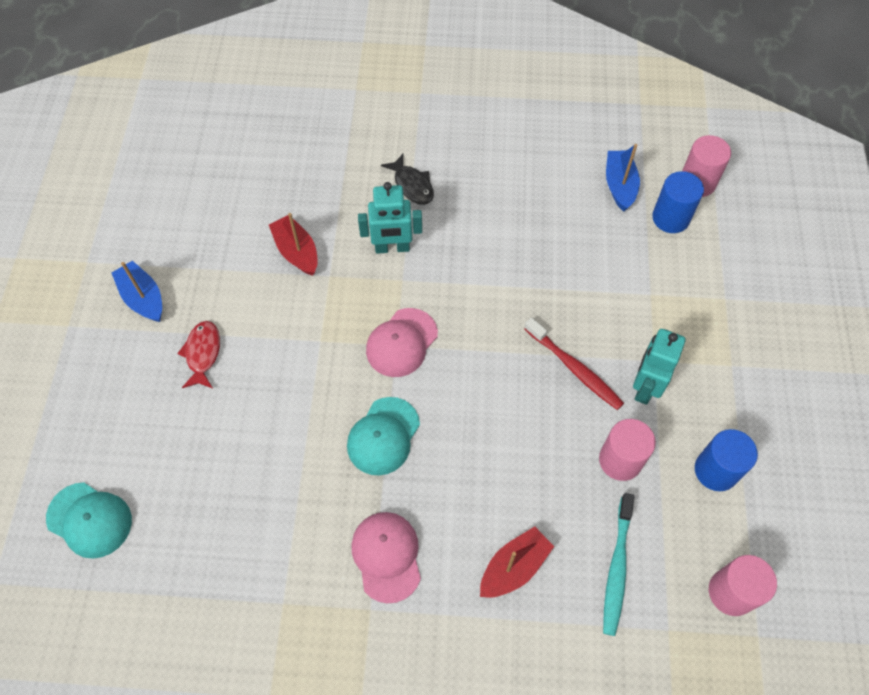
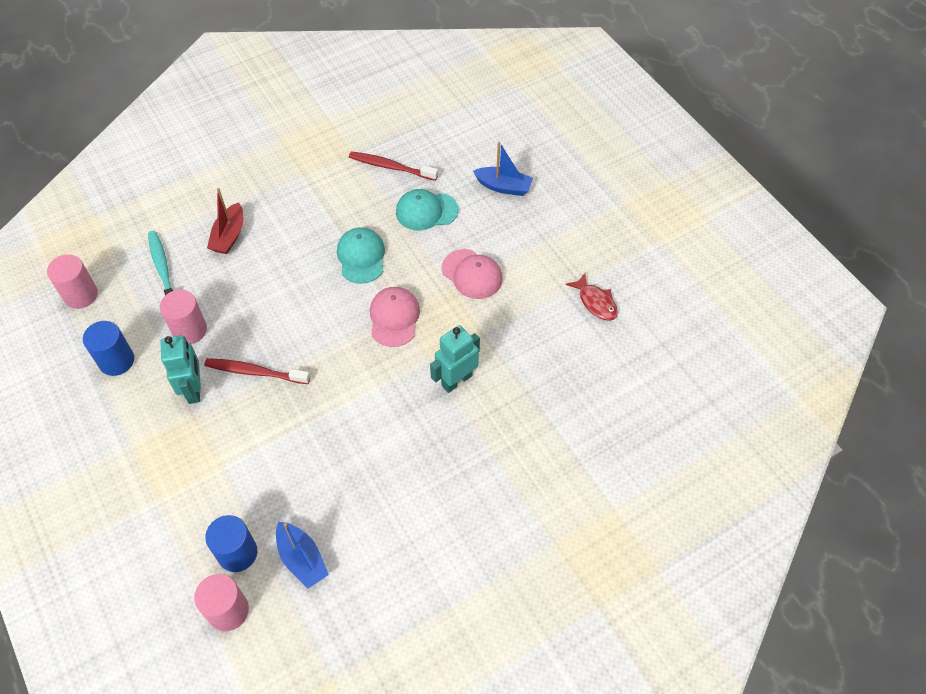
camera: 145 degrees right, 5 degrees down
turquoise cap [46,482,132,559] -> turquoise cap moved to [396,189,459,230]
blue boat [112,261,162,322] -> blue boat moved to [473,141,533,196]
red fish [177,321,220,388] -> red fish moved to [566,273,618,321]
red boat [269,213,318,276] -> none
pink cap [351,512,421,603] -> pink cap moved to [441,249,503,299]
black fish [381,154,434,205] -> none
none -> red toothbrush [349,151,438,181]

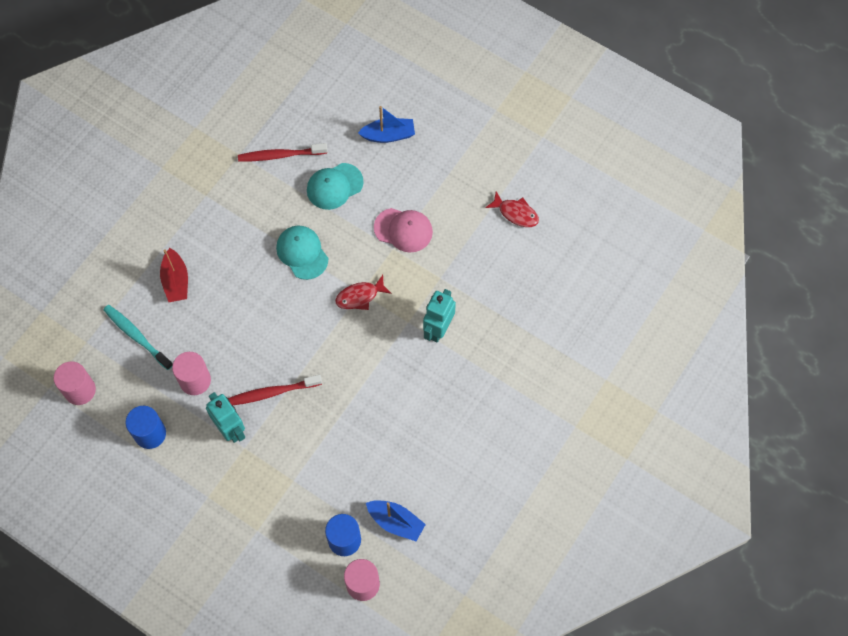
camera: 25 degrees left, 10 degrees up
pink cap [370,287,420,347] -> red fish [335,275,392,310]

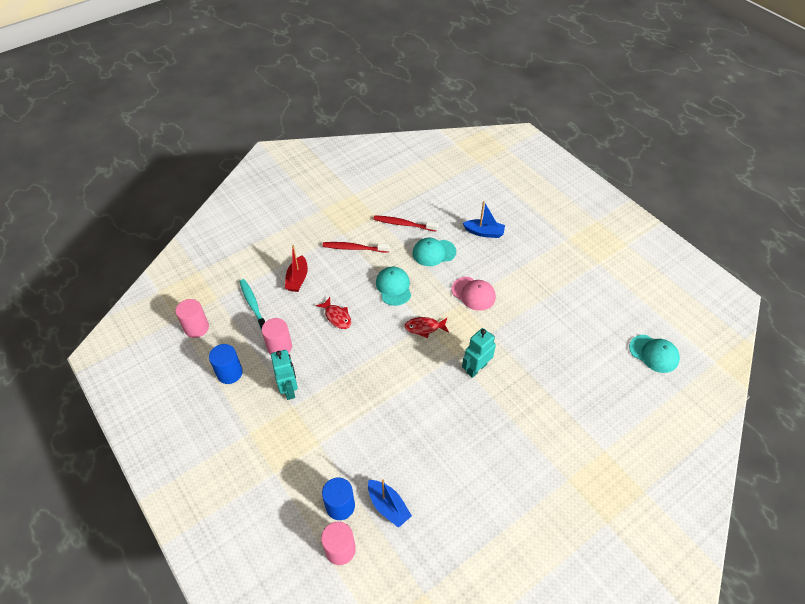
camera: 20 degrees right, 15 degrees down
red toothbrush [228,375,322,405] -> red toothbrush moved to [323,242,390,253]
red fish [485,191,539,227] -> red fish moved to [316,297,351,329]
none -> turquoise cap [629,335,680,373]

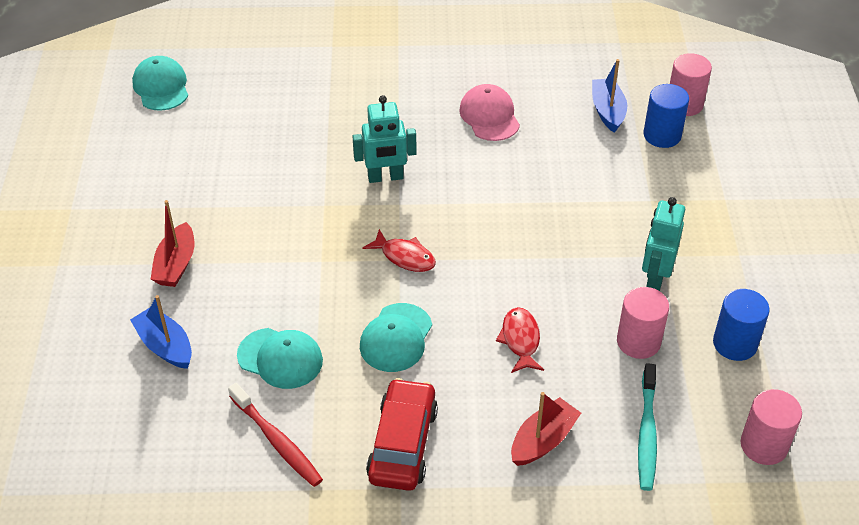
camera: 145 degrees left, 5 degrees down
red toothbrush [323,242,390,253] -> red car [366,378,438,491]
pink cap [451,277,496,311] -> pink cap moved to [459,84,520,141]
none -> red boat [151,200,194,287]

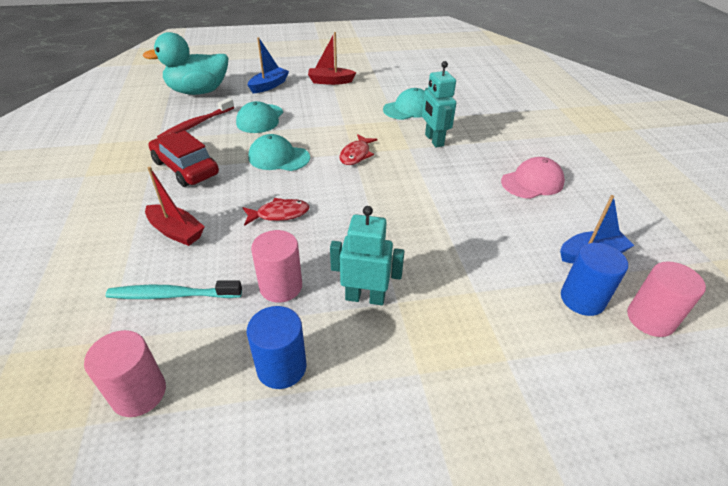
camera: 80 degrees right, 5 degrees down
turquoise cap [132,56,188,111] -> turquoise cap moved to [383,88,425,120]
red car [366,378,438,491] -> red car turned 135 degrees counterclockwise [148,131,219,187]
none -> turquoise duck [143,32,228,95]

